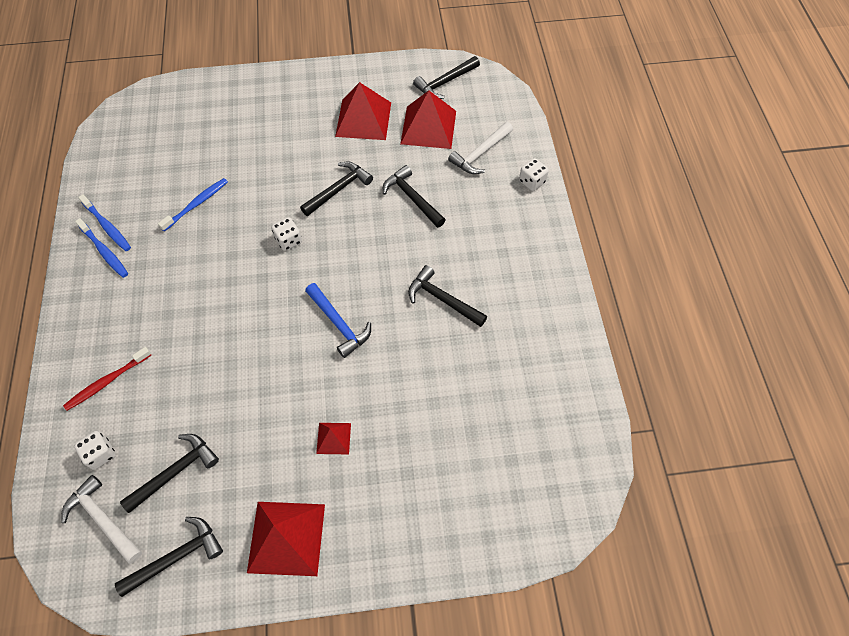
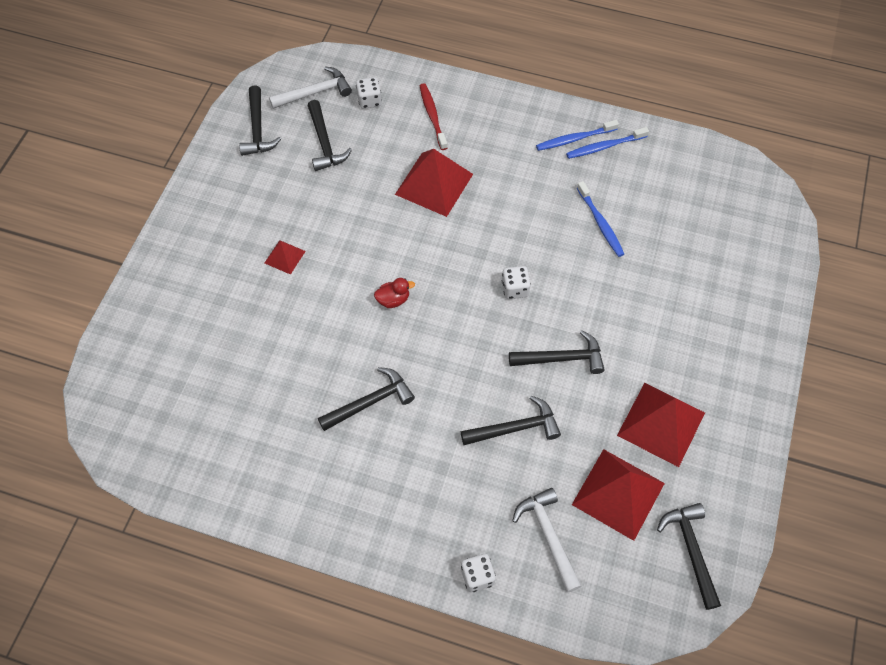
camera: 115 degrees right, 0 degrees up
red pyramid [247,502,325,576] -> red pyramid moved to [395,149,473,217]
black hammer [300,162,373,216] -> black hammer turned 75 degrees counterclockwise [509,331,605,374]
blue hammer [305,283,371,358] -> red duck [374,278,415,308]

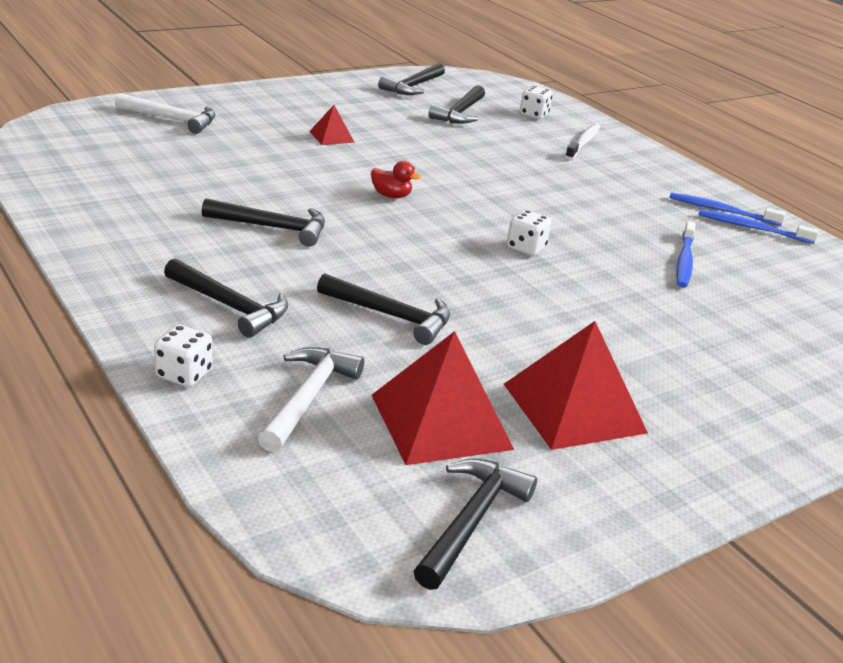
camera: 35 degrees right, 30 degrees down
white hammer [269,66,352,109] -> white hammer moved to [115,93,216,134]
red pyramid [395,149,473,217] -> none
red toothbrush [420,83,447,150] -> white toothbrush [565,124,600,160]
black hammer [509,331,605,374] -> black hammer moved to [164,258,288,338]

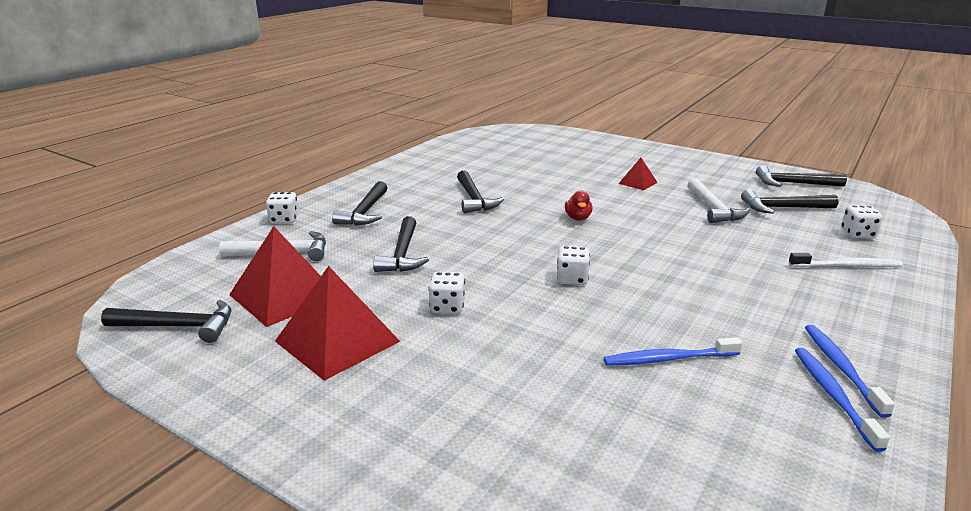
camera: 70 degrees right, 5 degrees down
white hammer [115,93,216,134] -> white hammer moved to [687,178,750,223]
none -> white dice [428,272,465,314]

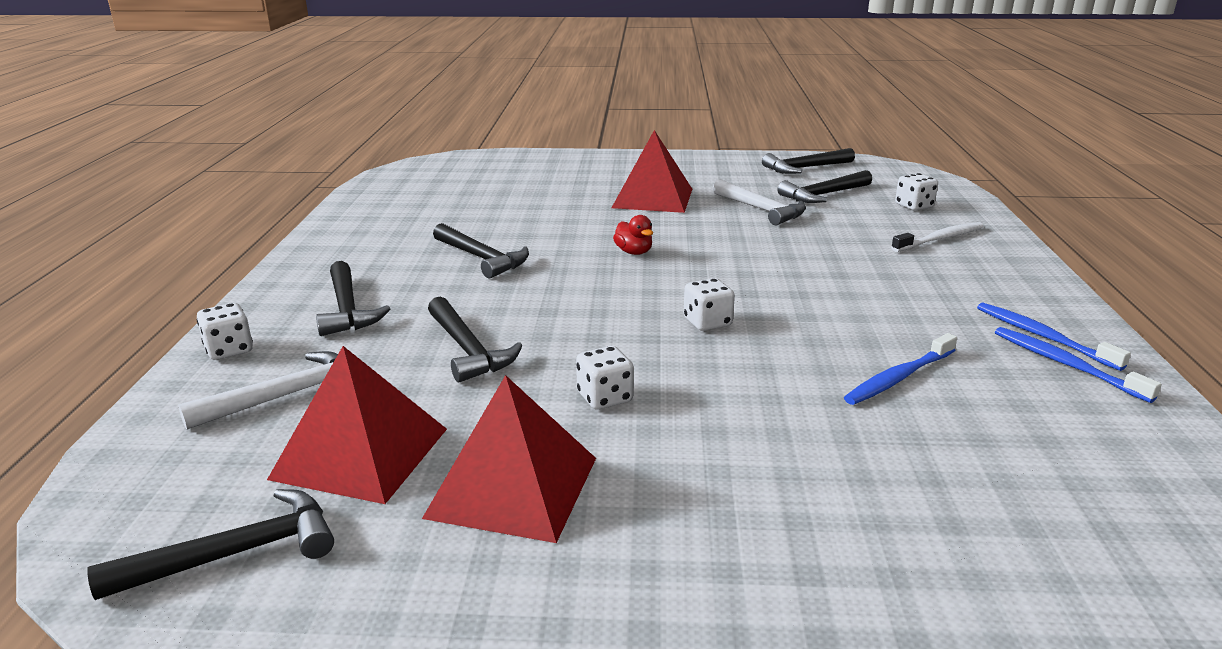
camera: 30 degrees left, 0 degrees up
red pyramid [618,158,658,190] -> red pyramid [612,130,692,213], size x2.00

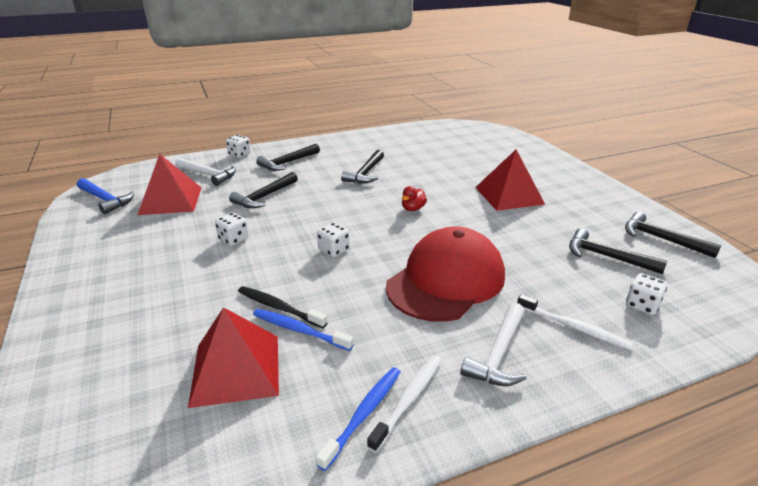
camera: 65 degrees right, 5 degrees up
black hammer [87,489,334,600] -> blue hammer [77,178,134,214]
red pyramid [422,375,596,543] -> red pyramid moved to [188,307,279,408]
white hammer [713,179,806,225] -> white hammer moved to [460,303,526,386]
blue toothbrush [977,302,1131,371] -> white toothbrush [367,355,441,453]
none -> black toothbrush [238,286,327,328]
none -> red cap [386,226,505,322]

